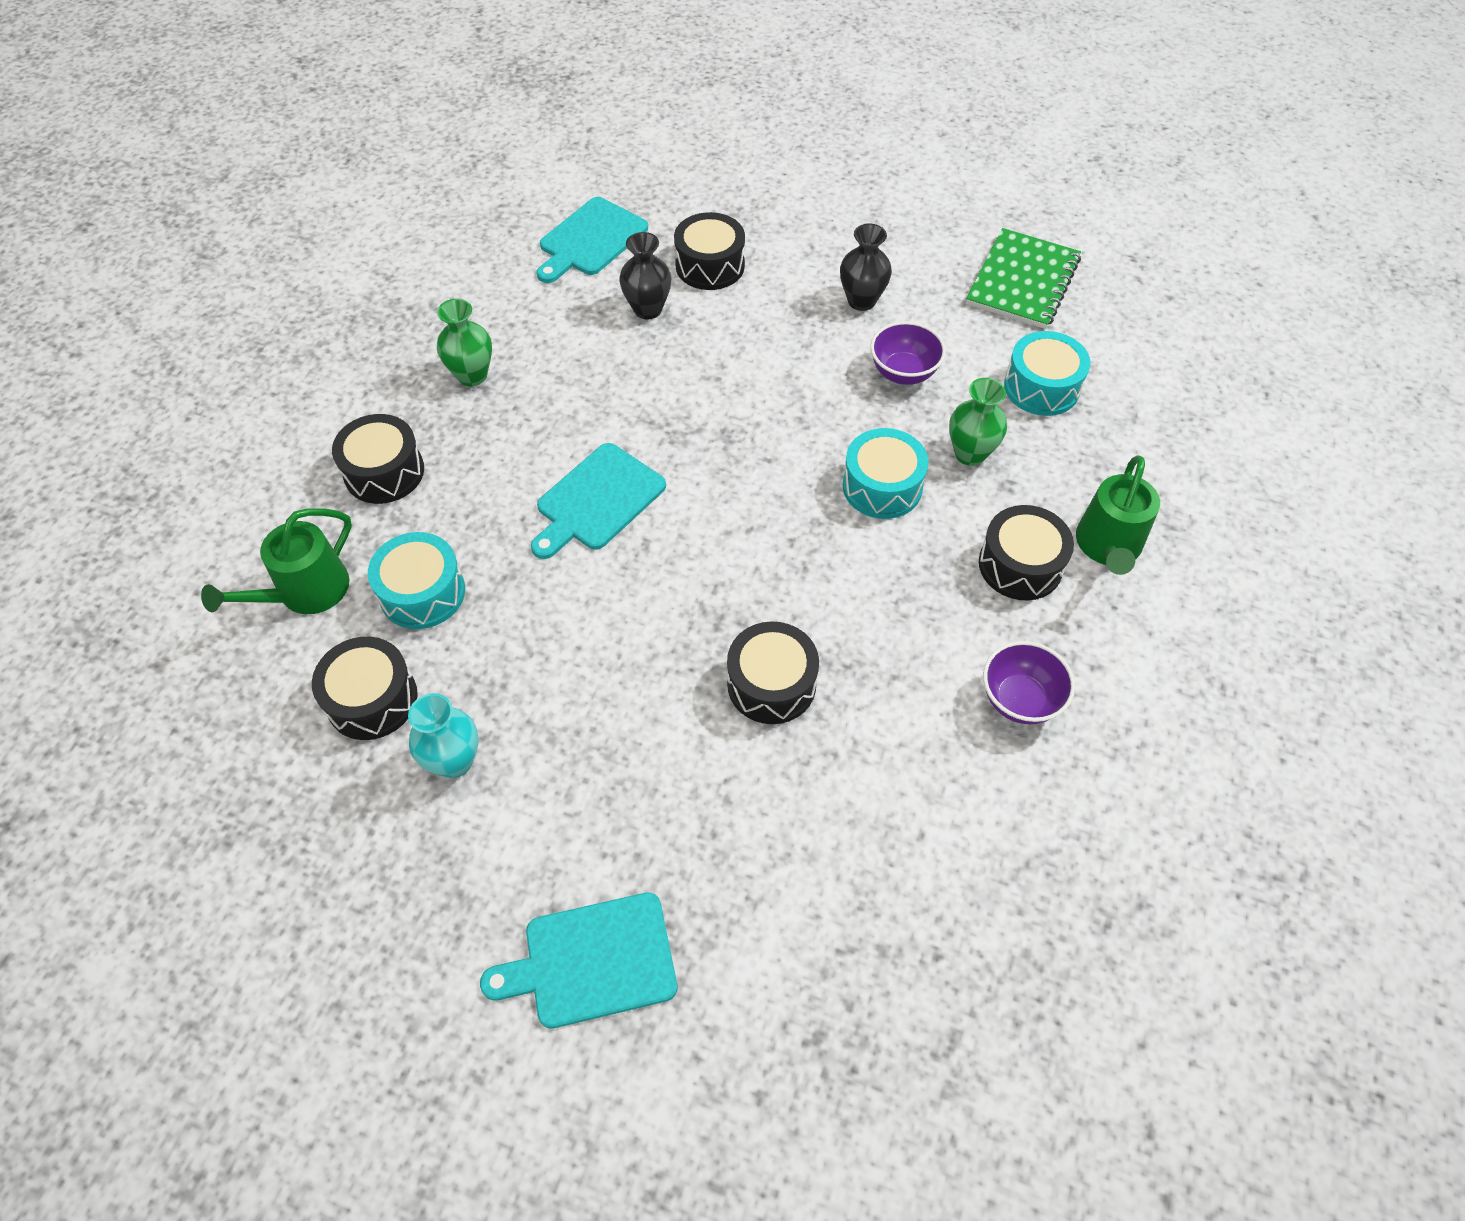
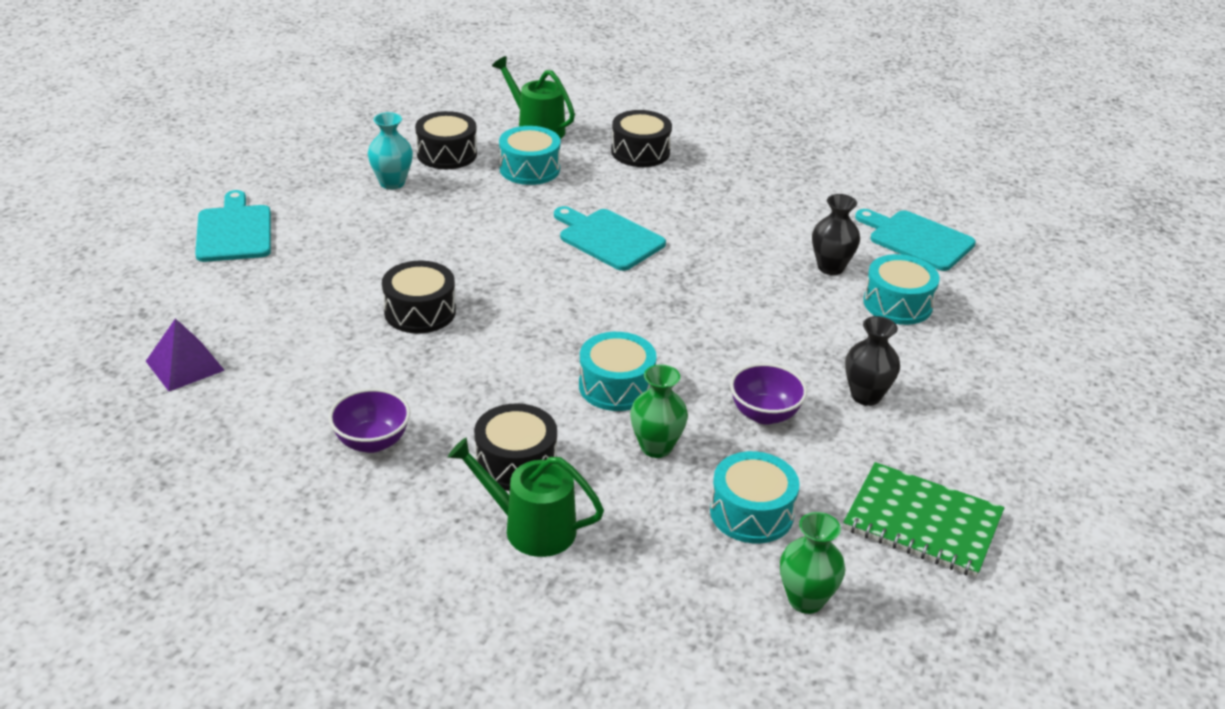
camera: 90 degrees right, 20 degrees down
green vase [437,299,492,386] -> green vase moved to [780,512,845,614]
black drum [674,212,745,290] -> turquoise drum [863,254,940,325]
none -> purple pyramid [146,318,225,391]

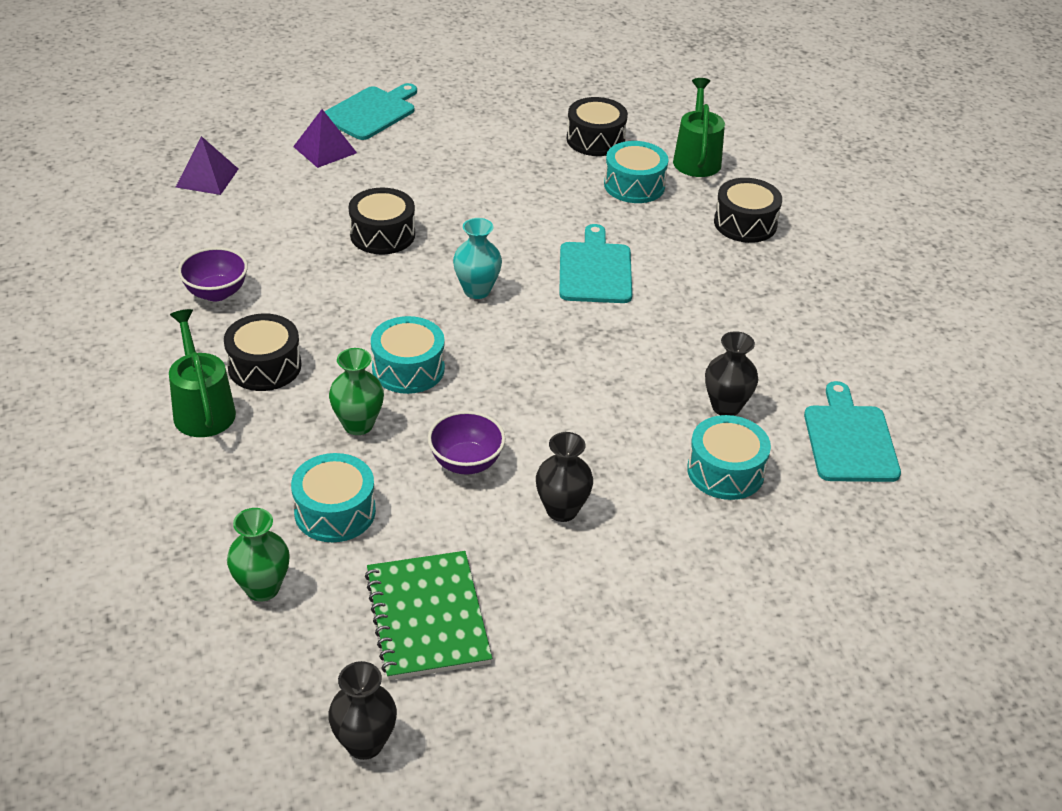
camera: 50 degrees right, 5 degrees up
turquoise vase [368,112,413,189] -> turquoise vase moved to [453,218,502,299]
none -> purple pyramid [293,109,357,168]
none -> black vase [328,661,397,760]

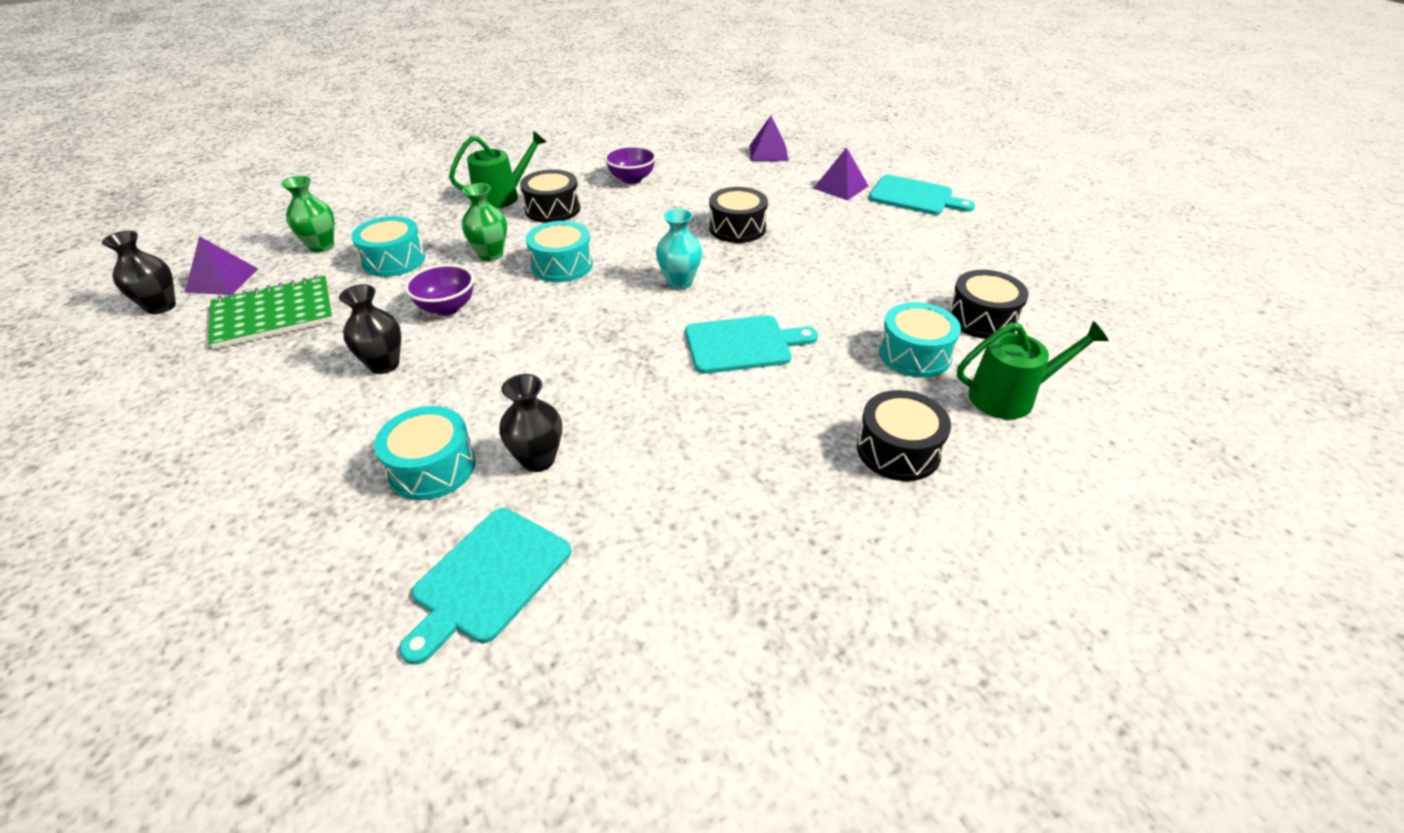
camera: 80 degrees right, 0 degrees up
turquoise cutting board [804,381,901,482] -> turquoise cutting board turned 135 degrees clockwise [399,508,571,665]
none -> purple pyramid [185,236,258,295]

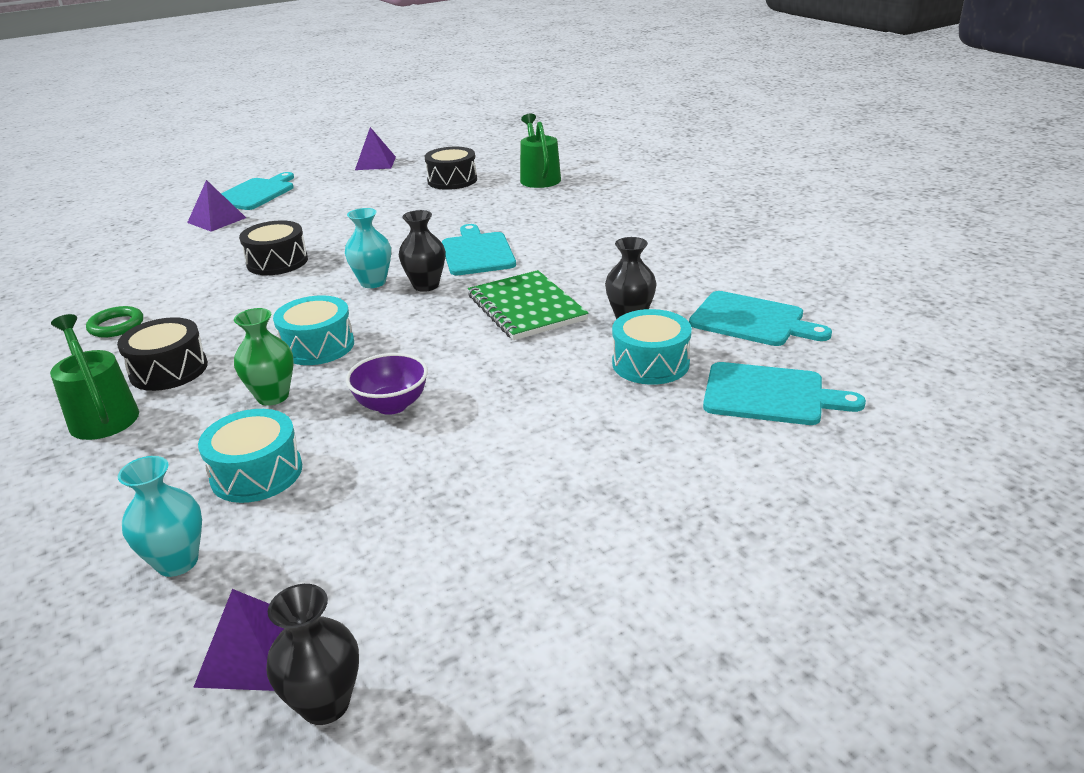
camera: 90 degrees left, 10 degrees down
green notebook [208,275,333,349] -> green notebook moved to [468,270,589,340]
green vase [281,176,334,253] -> turquoise vase [118,456,202,577]
black vase [339,284,401,374] -> black vase moved to [399,210,445,292]
purple bowl [604,146,656,184] -> green ring [86,306,143,337]
purple pyramid [750,116,788,161] -> purple pyramid moved to [355,127,396,170]
black drum [857,390,951,481] -> none
turquoise drum [879,302,961,378] -> none
none -> turquoise cutting board [703,362,866,425]

